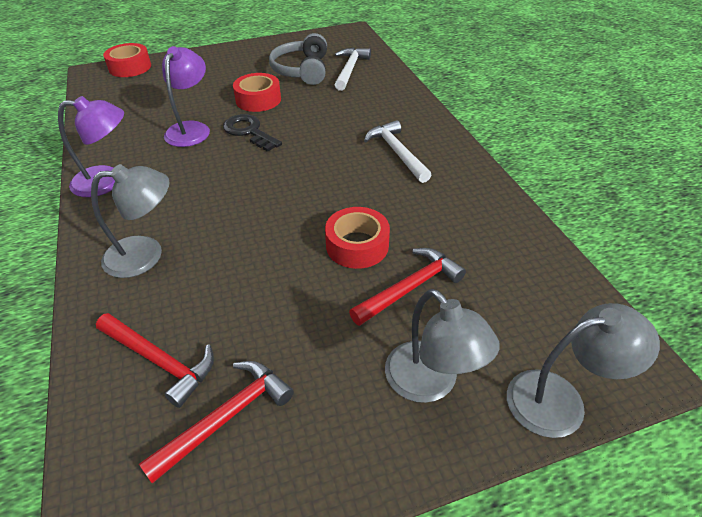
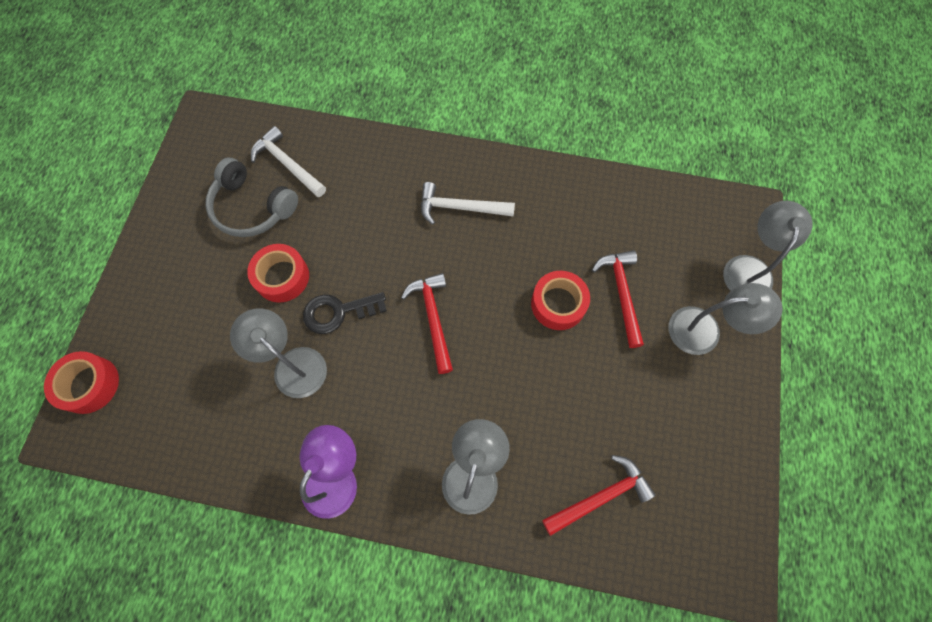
camera: 60 degrees left, 25 degrees up
red hammer [139,361,294,484] -> red hammer moved to [401,273,453,374]
purple lamp [162,46,210,147] -> grey lamp [230,309,327,398]

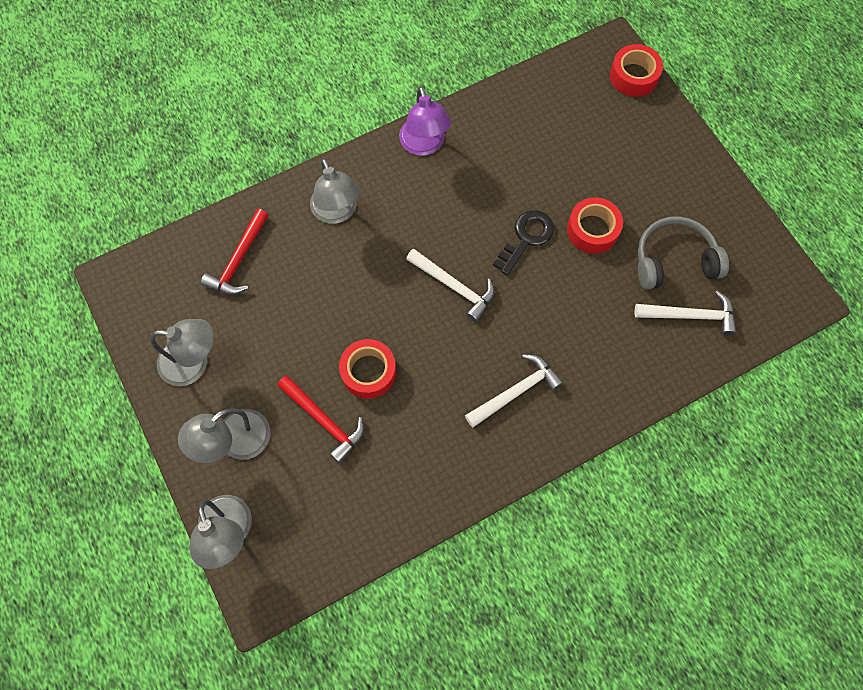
camera: 140 degrees right, 0 degrees up
grey lamp [230,309,327,398] -> grey lamp moved to [150,319,214,386]
red hammer [401,273,453,374] -> white hammer [406,249,495,322]

